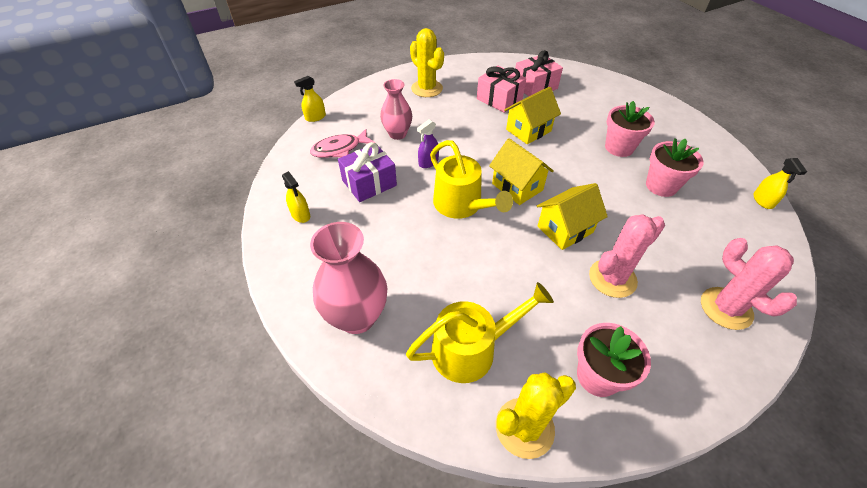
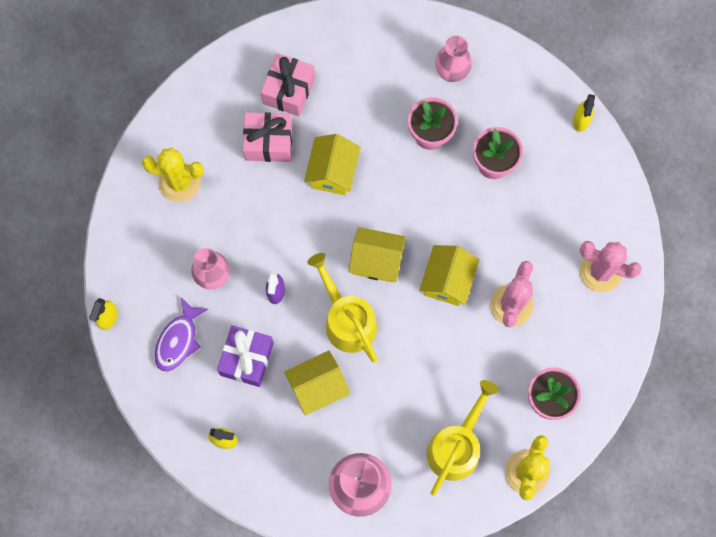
camera: 40 degrees left, 25 degrees up
pink fish [310,129,375,158] -> purple fish [154,297,208,372]
yellow watering can [430,140,513,219] -> yellow watering can turned 135 degrees counterclockwise [307,253,378,363]
yellow spray bottle [753,158,807,209] -> yellow spray bottle turned 60 degrees clockwise [573,94,595,132]
none -> yellow house [284,351,350,416]
none -> pink vase [435,36,472,82]

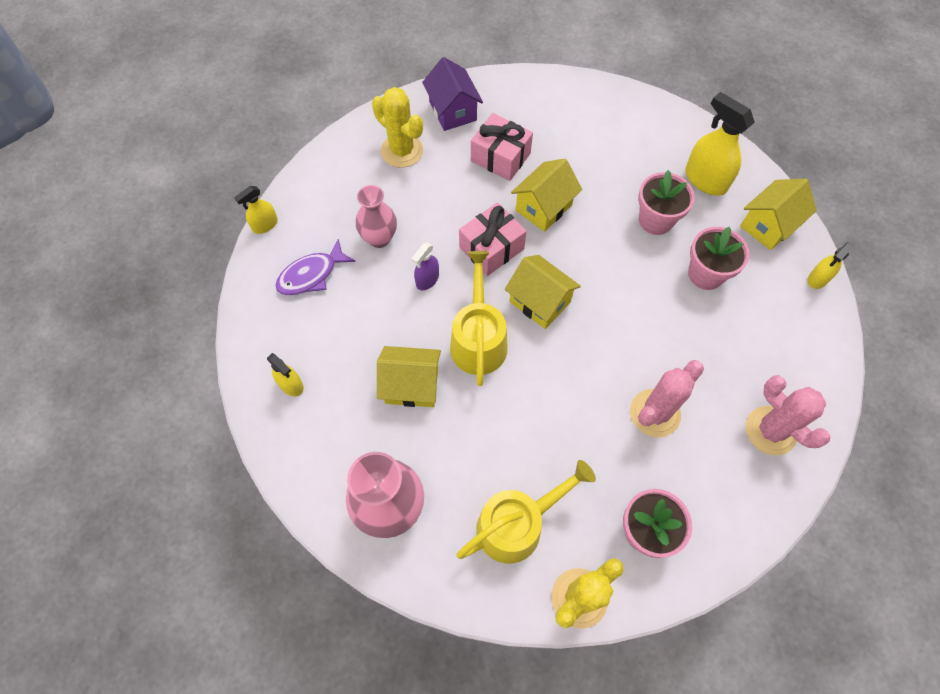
camera: 30 degrees right, 10 degrees down
purple gift [217,325,274,387] -> none
pink gift [261,53,315,116] -> pink gift moved to [459,202,527,276]
yellow house [419,245,479,306] -> yellow house moved to [740,178,817,250]
pink vase [435,36,472,82] -> yellow spray bottle [685,92,755,196]
none -> purple house [422,57,483,131]

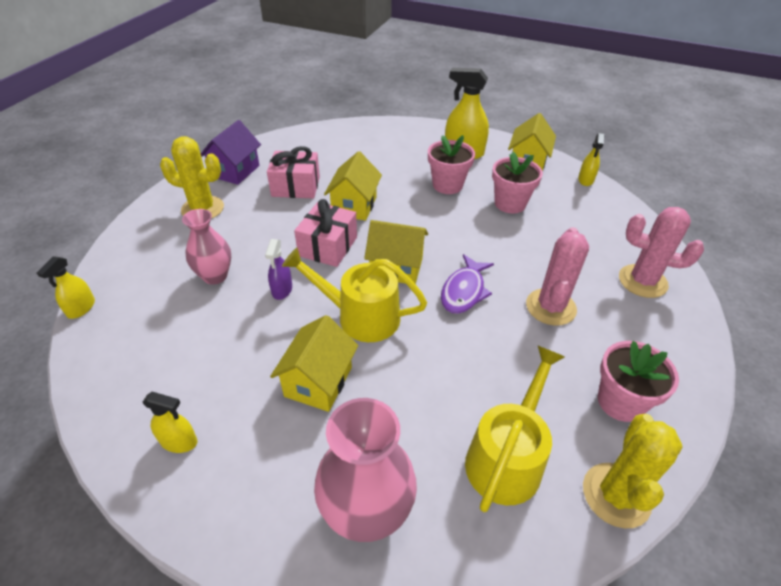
camera: 30 degrees left, 20 degrees down
purple fish [275,239,356,295] -> purple fish moved to [441,254,494,314]
yellow house [377,346,441,407] -> yellow house turned 45 degrees counterclockwise [270,315,358,412]
purple house [422,57,483,131] -> purple house turned 75 degrees clockwise [201,120,261,185]
yellow watering can [450,251,508,386] -> yellow watering can turned 45 degrees counterclockwise [282,247,427,342]

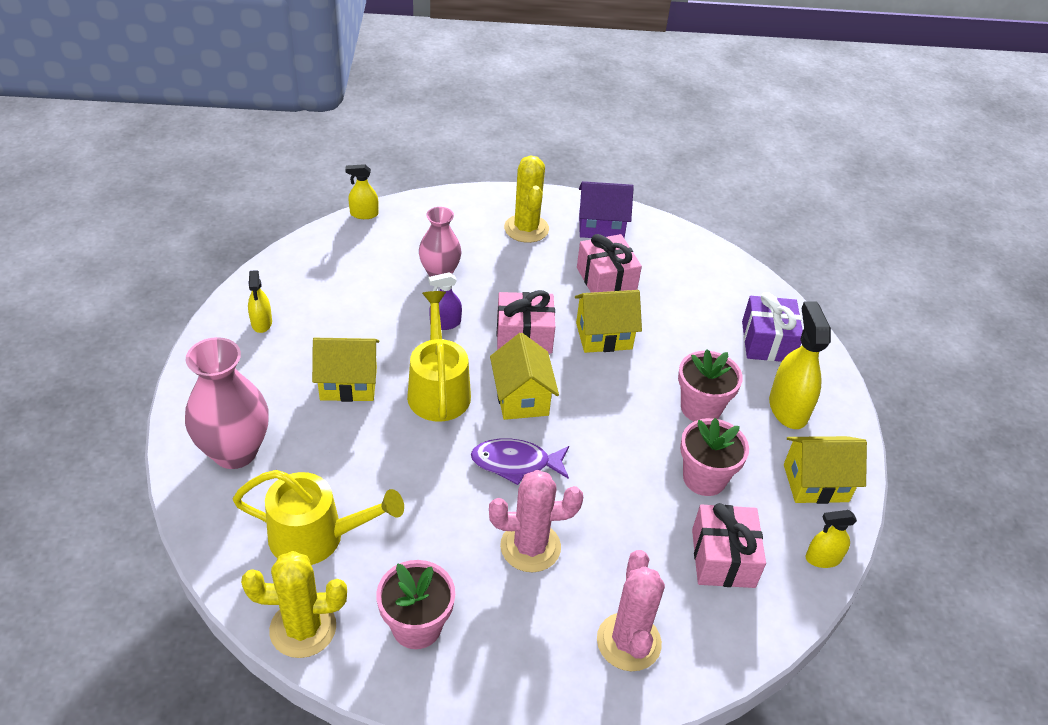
camera: 65 degrees right, 0 degrees up
none -> pink gift [692,503,766,588]
none -> purple gift [742,292,803,362]

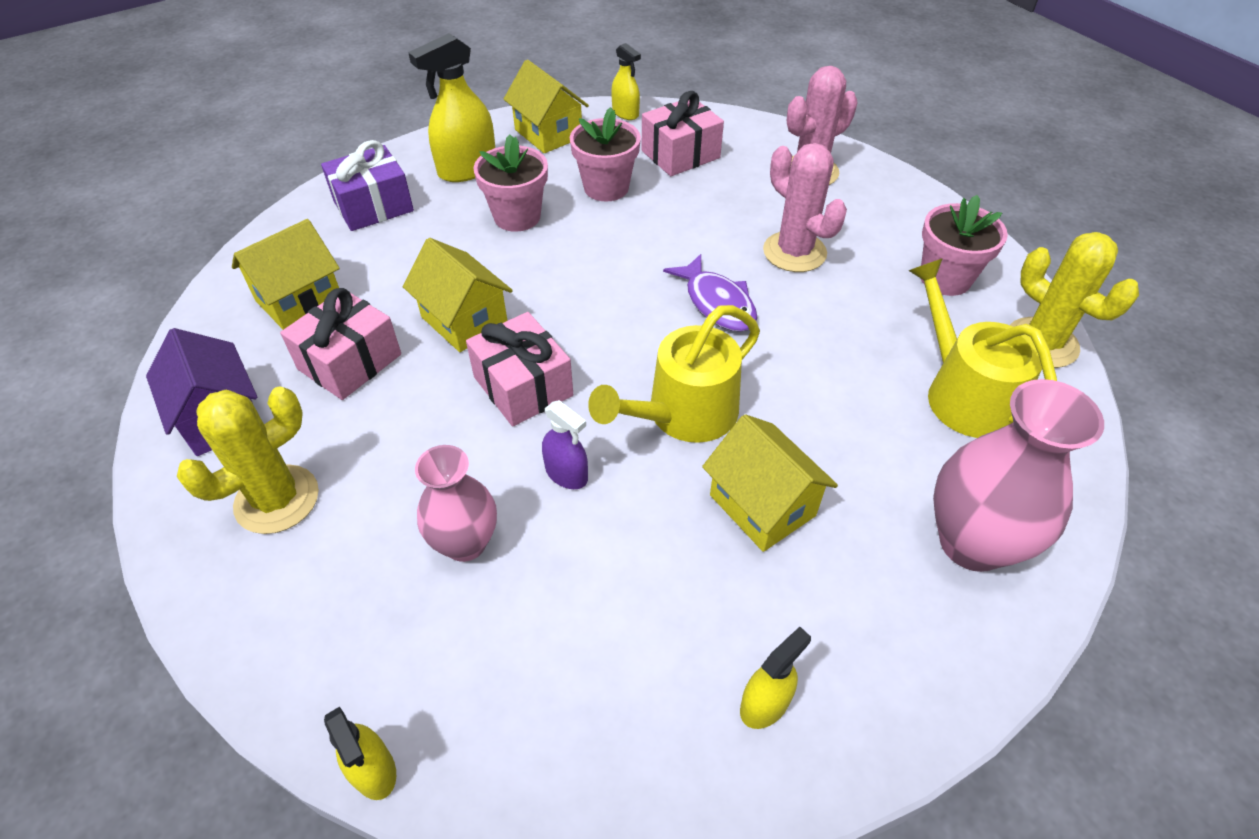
camera: 120 degrees left, 5 degrees up
yellow house [490,333,559,420] -> yellow house moved to [232,219,340,330]

